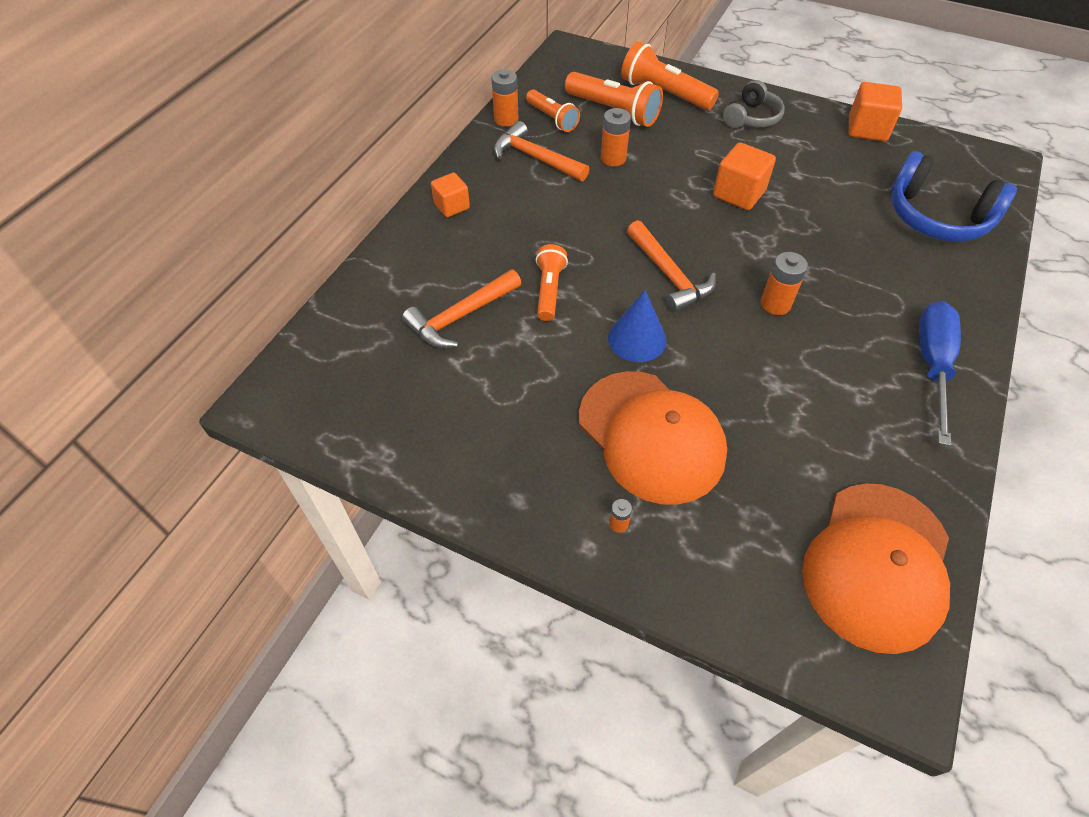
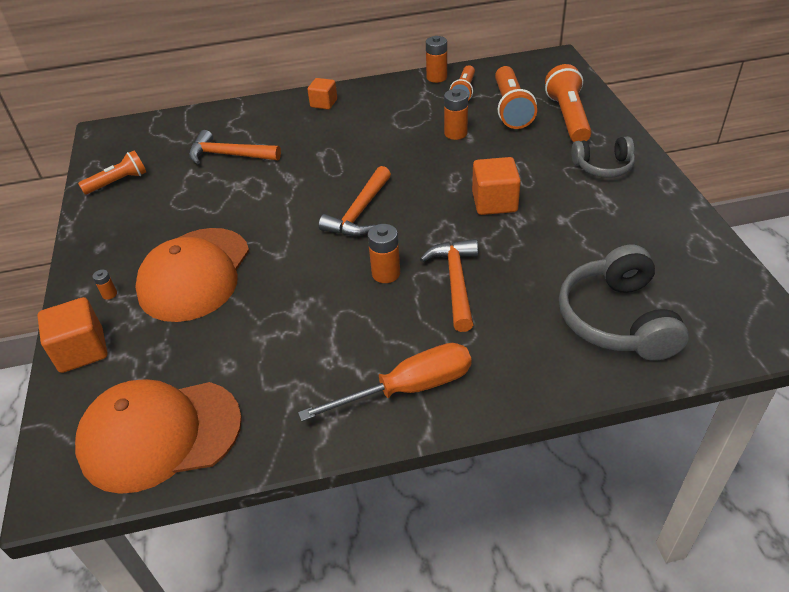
camera: 55 degrees right, 10 degrees down
orange hammer [494,121,589,181] -> orange hammer moved to [420,239,478,332]
orange flashlight [536,244,568,321] -> orange flashlight moved to [78,151,146,195]
blue cone [608,290,666,362] -> none
orange cube [849,82,902,141] -> orange cube moved to [37,297,107,373]
blue headphones [891,151,1017,242] -> grey headphones [559,245,689,361]
blue screwdriver [919,301,961,446] -> orange screwdriver [298,343,472,422]

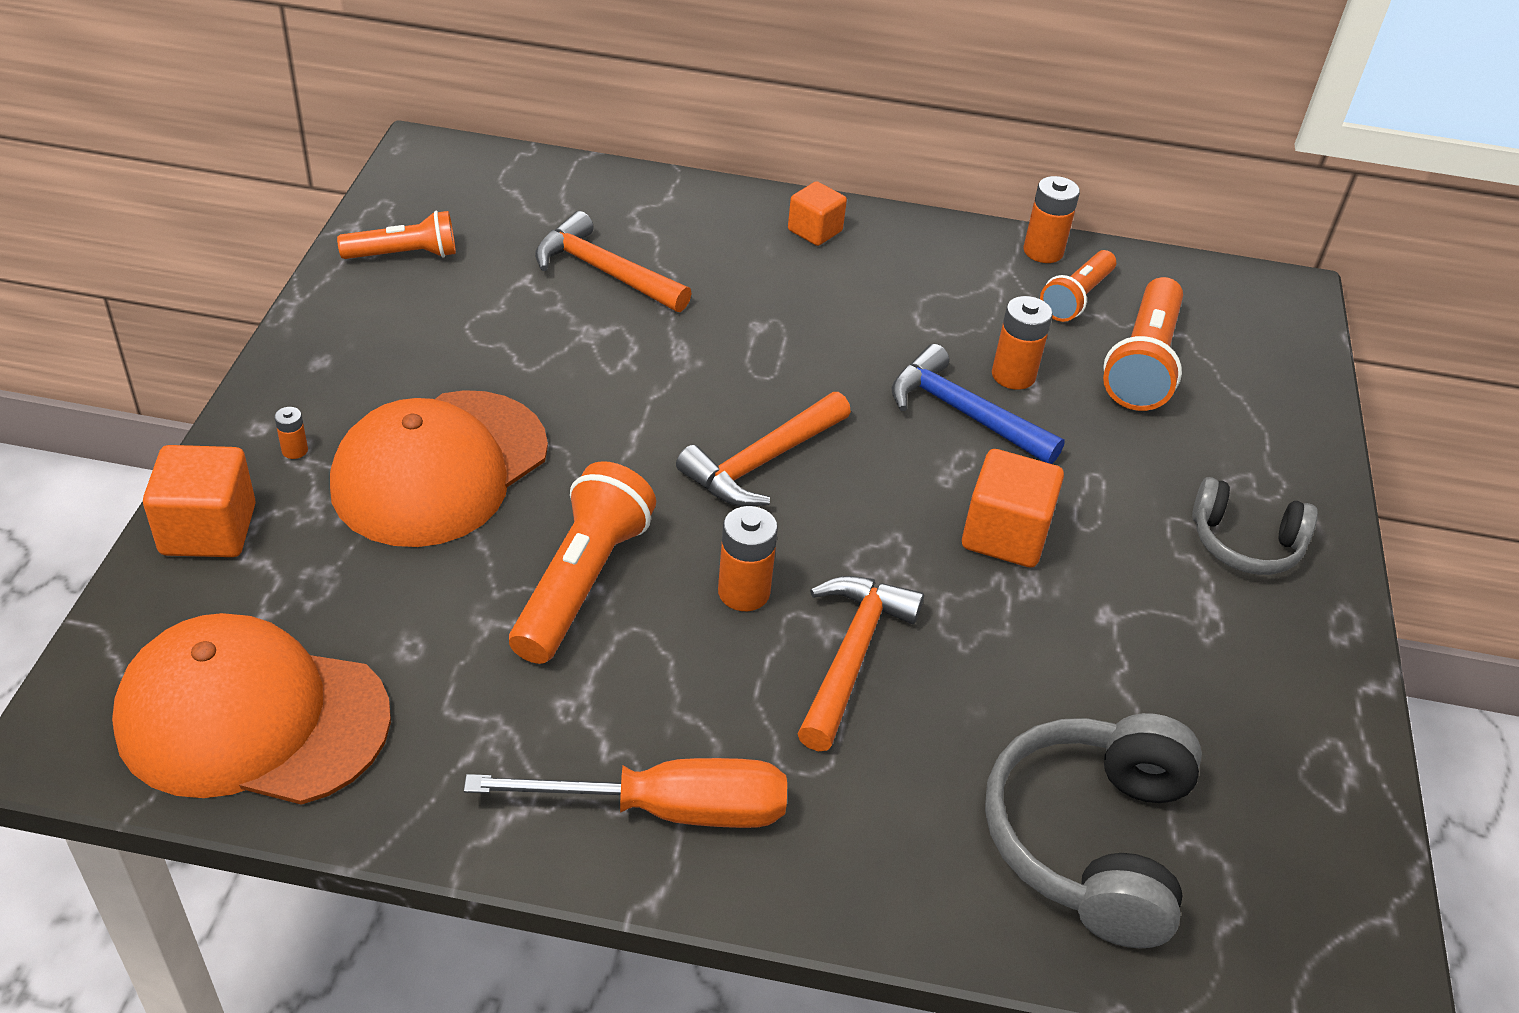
camera: 15 degrees right, 0 degrees up
orange flashlight [545,64,591,142] -> orange flashlight moved to [509,461,656,664]
none -> blue hammer [891,344,1065,464]

